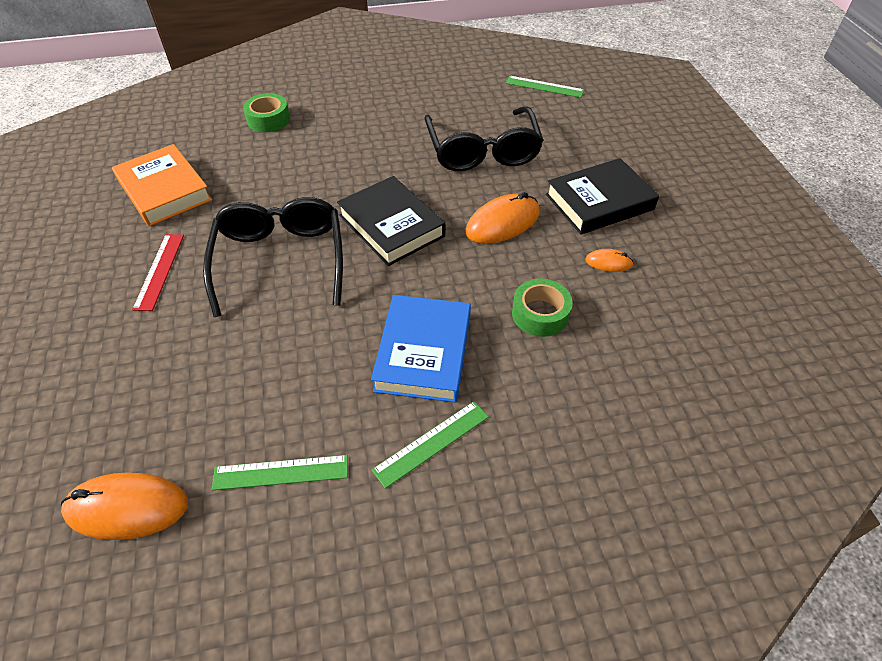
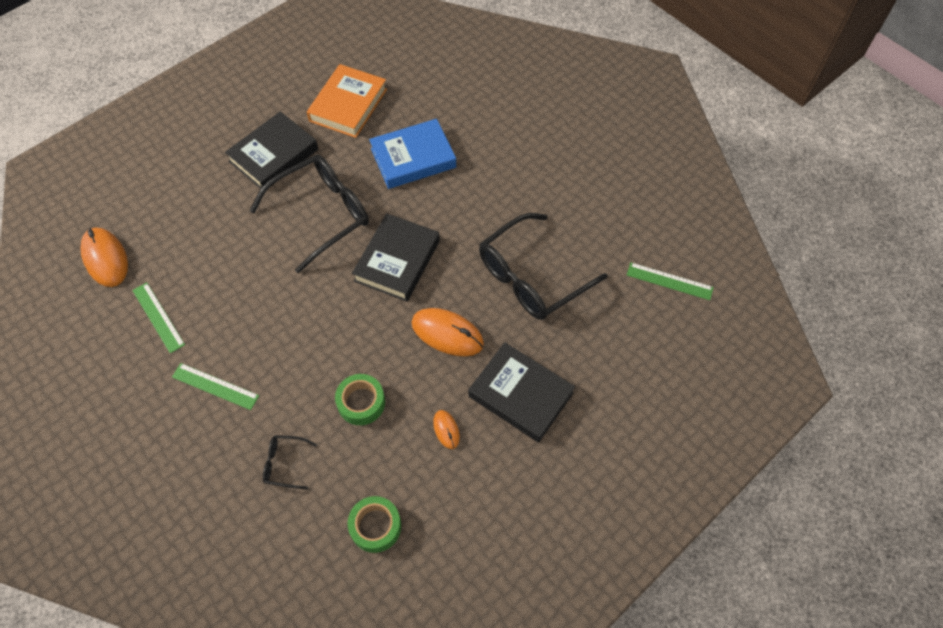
camera: 60 degrees right, 10 degrees up
red ruler [132,234,184,311] -> black book [225,111,318,189]
green tape [243,93,290,132] -> green tape moved to [348,496,401,553]
blue book [371,295,471,403] -> blue book moved to [369,119,456,189]
green ruler [506,76,584,98] -> green ruler turned 60 degrees counterclockwise [627,263,714,300]
none -> black glasses [263,435,317,489]

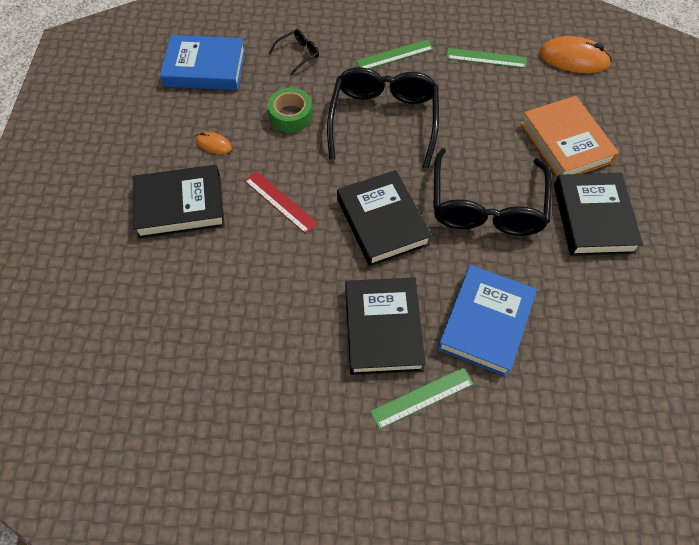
camera: 135 degrees right, 0 degrees up
orange book [307,64,387,138] -> orange book moved to [521,96,619,177]
green tape [348,496,401,553] -> blue book [160,35,246,90]
orange mouse [412,308,484,356] -> red ruler [244,171,318,234]
black glasses [479,213,608,320] -> black glasses moved to [327,67,439,169]
green ruler [627,263,714,300] -> green ruler moved to [370,367,473,429]
none -> black book [345,277,426,375]

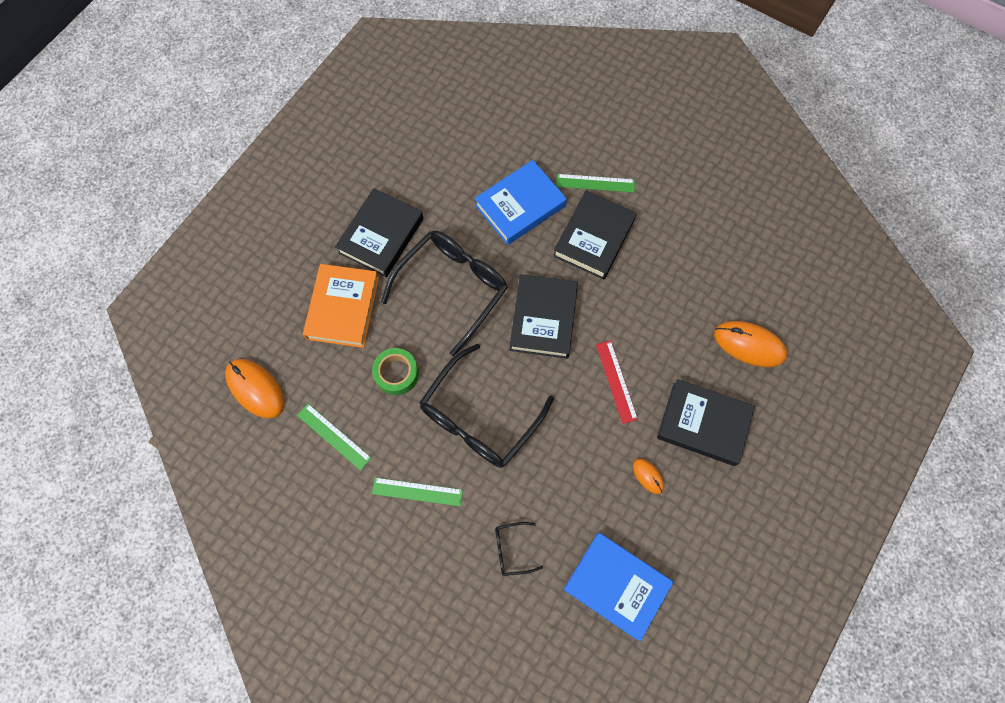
camera: 150 degrees left, 10 degrees up
green tape [267,88,313,133] -> green tape moved to [372,348,419,395]
none -> orange mouse [714,321,787,367]

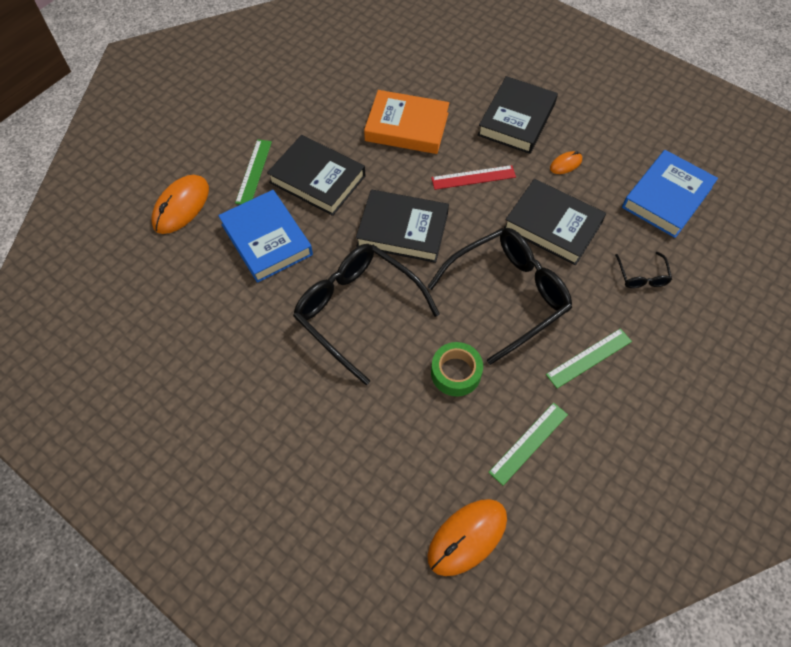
camera: 85 degrees left, 10 degrees down
orange book [303,264,379,348] -> orange book moved to [364,90,449,154]
black book [335,188,424,277] -> black book moved to [503,179,606,265]
green ruler [372,477,463,506] -> green ruler turned 45 degrees clockwise [546,328,632,389]
black glasses [419,344,554,468] -> black glasses turned 75 degrees counterclockwise [427,228,572,365]
orange mouse [714,321,787,367] -> orange mouse moved to [151,175,209,234]

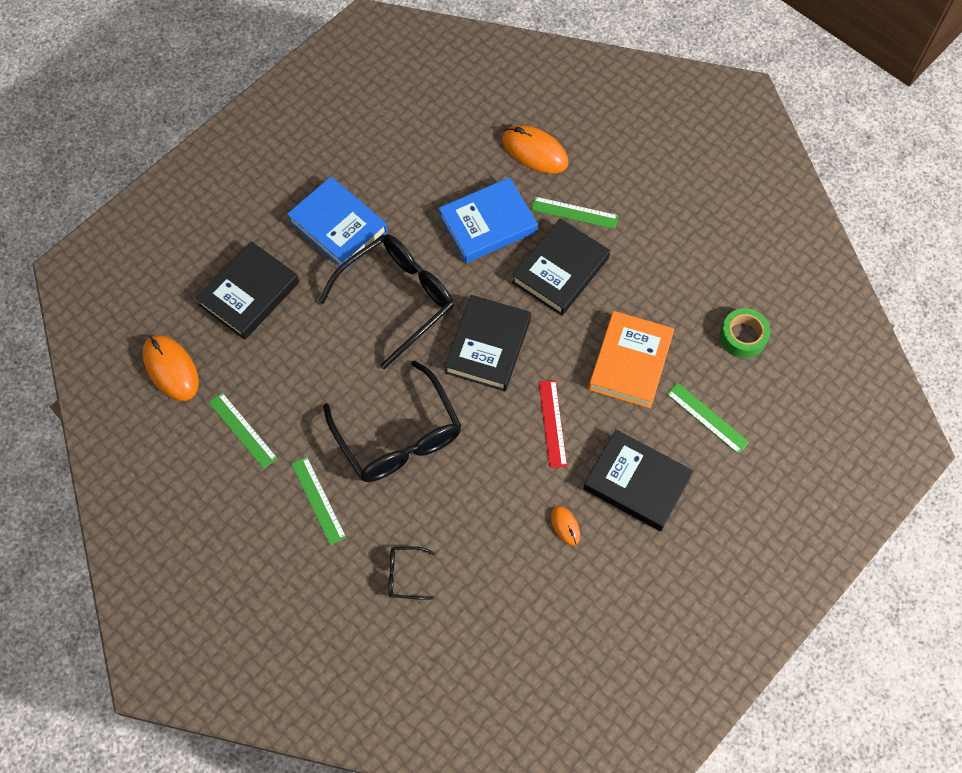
camera: 95 degrees right, 5 degrees up
green tape [431,342,483,396] -> green tape moved to [720,308,770,358]
black book [503,179,606,265] -> black book moved to [196,241,299,340]
blue book [622,150,718,238] -> blue book moved to [287,177,388,270]
none -> green ruler [667,383,749,454]

